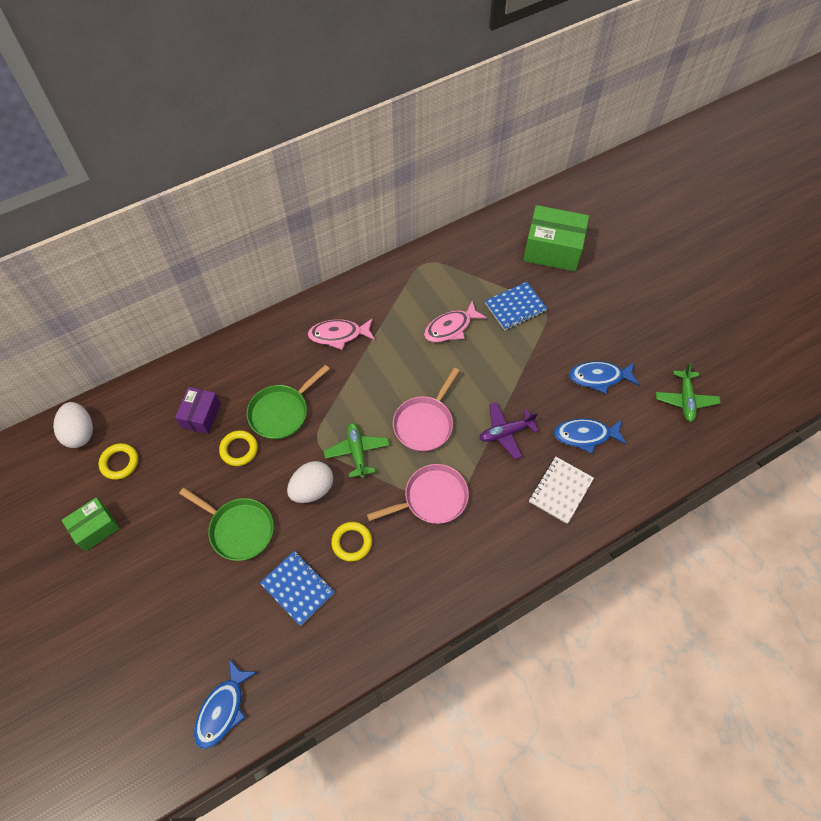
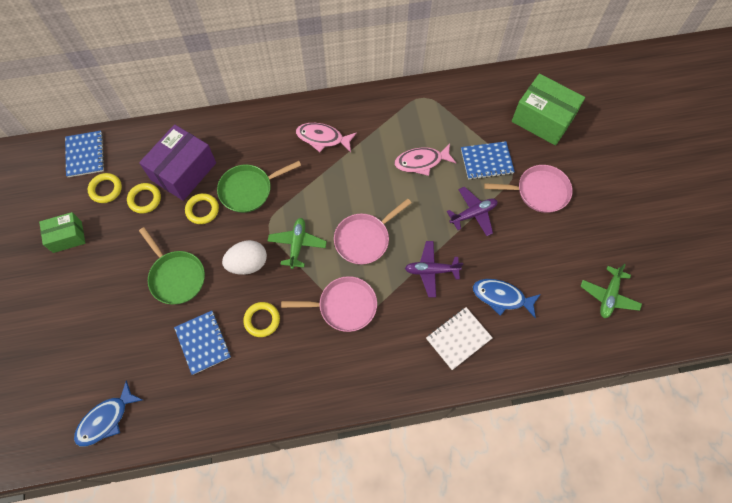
camera: 20 degrees right, 5 degrees up
white egg [53,402,93,448] -> blue notebook [65,131,105,177]
purple box [175,387,221,434] -> purple box [139,124,216,201], size x1.69
blue fish [569,361,639,394] -> none
none -> yellow ring [127,183,161,214]
none -> purple plane [447,187,498,236]
none -> pink pan [484,165,573,213]

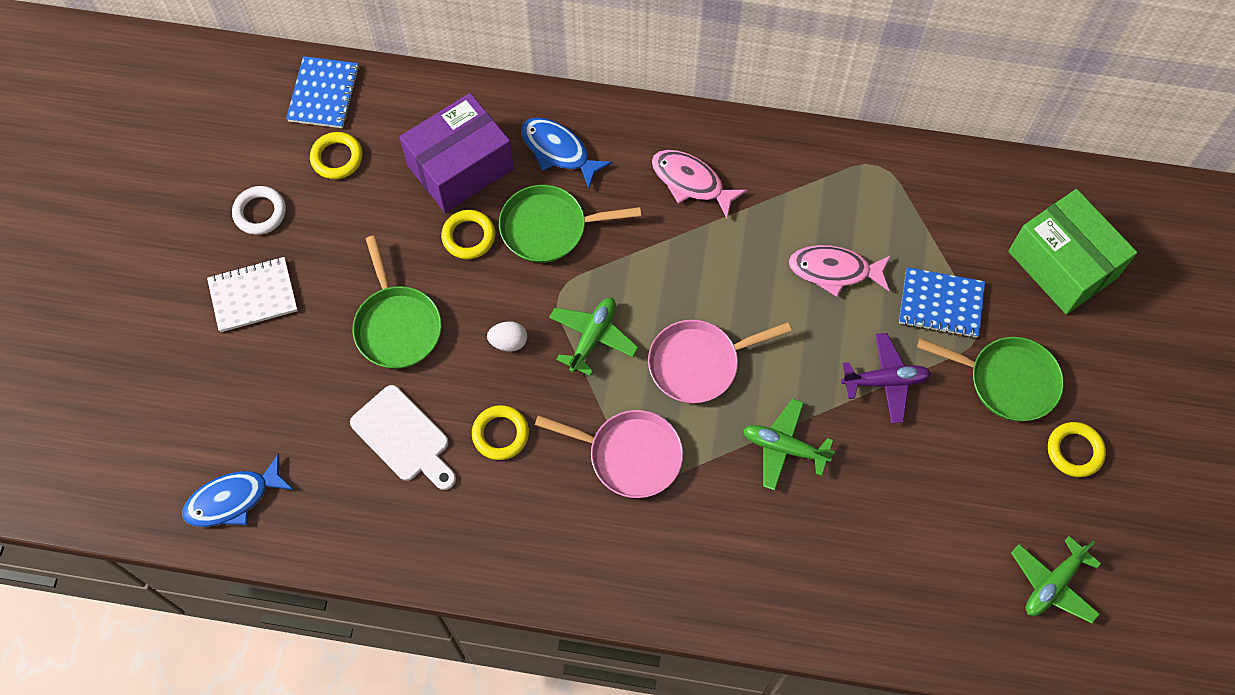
camera: 20 degrees right, 0 degrees up
green box [39,212,85,253] -> white ring [232,186,286,235]
yellow ring [127,183,161,214] -> yellow ring moved to [1048,422,1106,477]
blue notebook [174,311,231,375] -> white cutting board [350,385,456,490]
white egg [222,240,267,275] -> white egg [487,321,527,352], size x0.58
purple plane [405,241,463,297] -> green plane [743,399,835,490]
white notebook [426,307,492,370] -> white notebook moved to [207,257,298,332]
blue fish [473,279,541,318] -> blue fish moved to [521,118,613,189]
pink pan [484,165,573,213] -> green pan [917,337,1064,421]

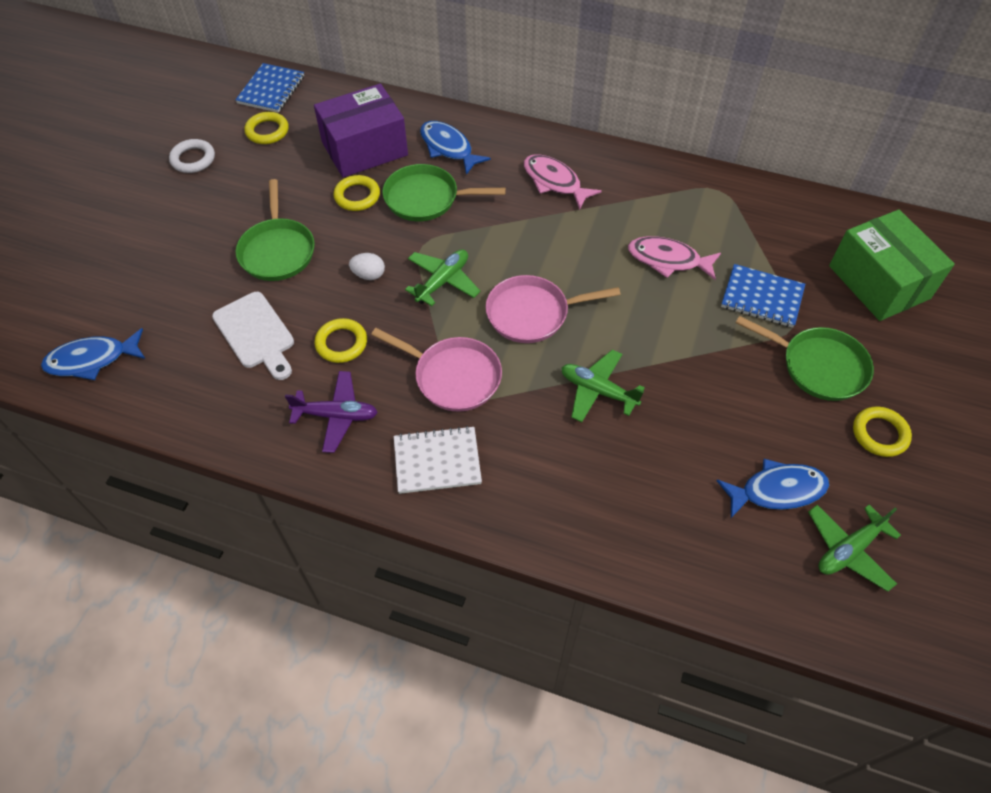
camera: 10 degrees right, 10 degrees down
white notebook [207,257,298,332] -> white notebook moved to [394,426,482,494]
purple plane [841,333,931,424] -> purple plane moved to [285,371,378,453]
none -> blue fish [716,459,829,518]

